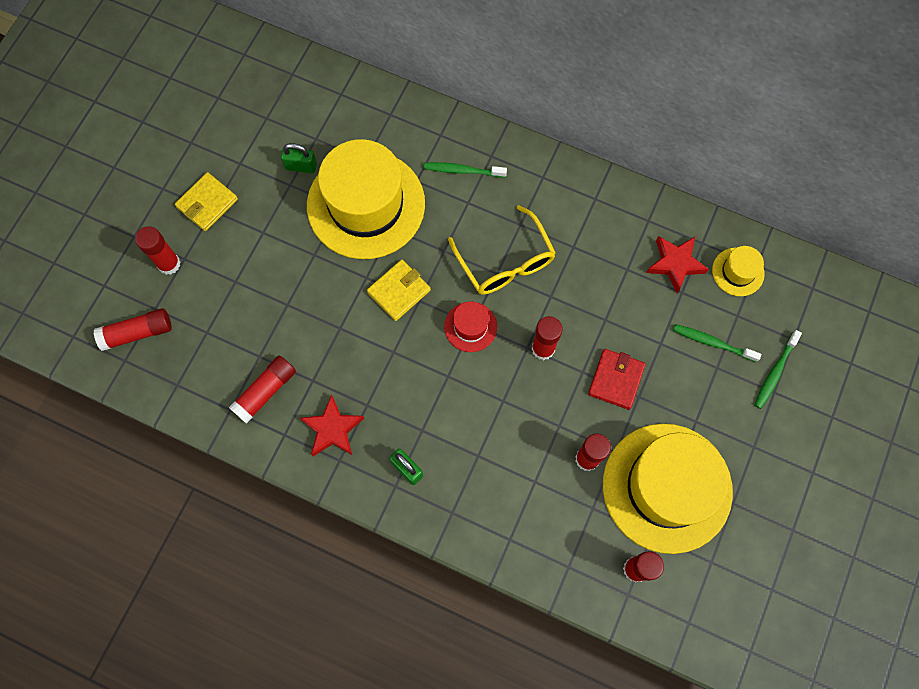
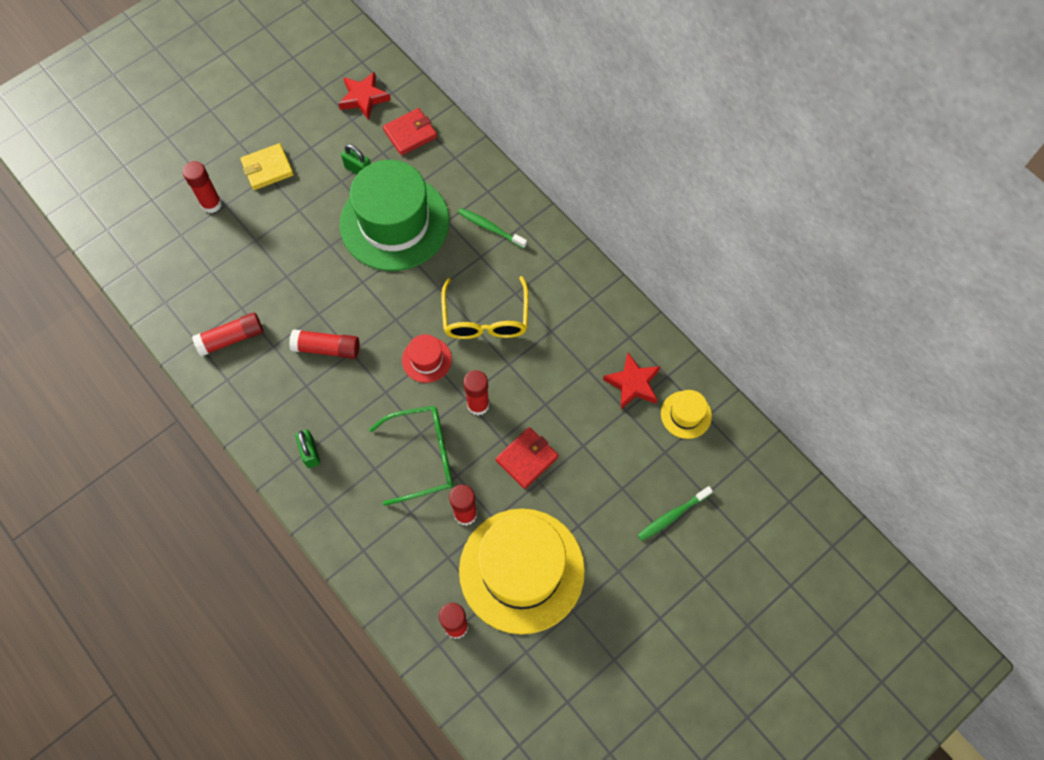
camera: 25 degrees right, 5 degrees down
red glue stick [94,308,172,351] -> red glue stick moved to [289,329,360,359]
red star [300,394,364,456] -> red star moved to [338,71,391,120]
yellow hat [307,139,425,259] -> green hat [340,160,449,271]
yellow wallet [367,259,431,321] -> none
green toothbrush [673,324,761,362] -> none
none -> green glasses [369,406,453,506]
none -> red wallet [383,108,437,156]

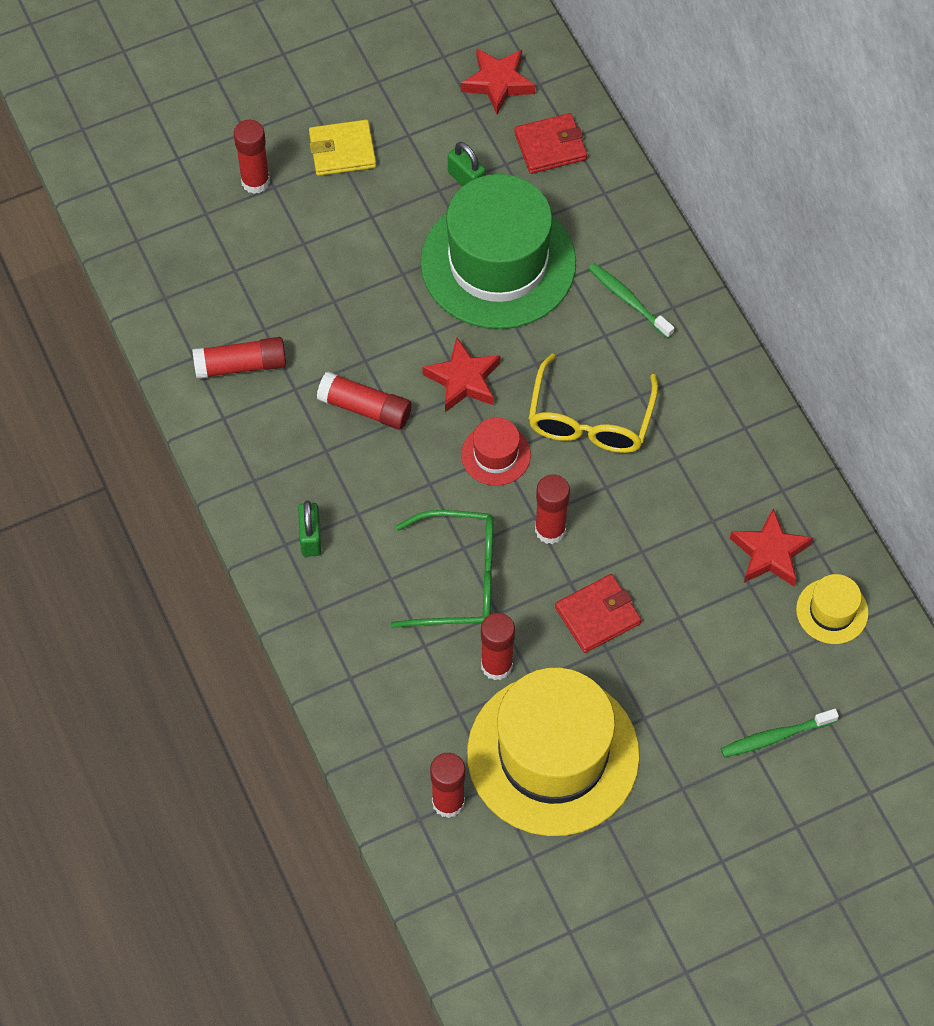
camera: 15 degrees right, 5 degrees down
none -> red star [422,337,501,412]

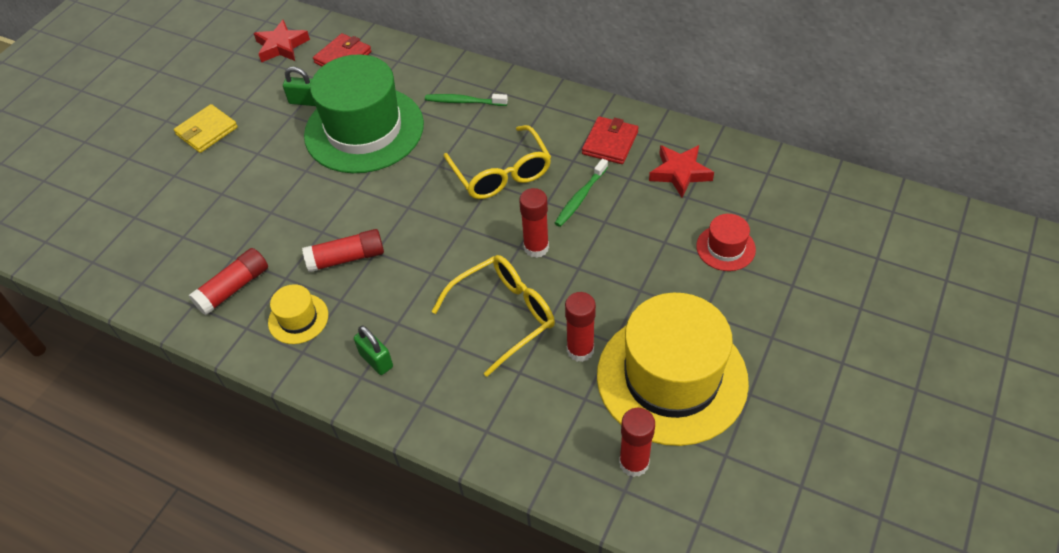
camera: 35 degrees left, 10 degrees down
red glue stick [234,120,270,194] -> none
green glasses [390,510,494,628] -> yellow glasses [432,255,555,377]
red star [422,337,501,412] -> none
red hat [461,417,531,486] -> red hat moved to [696,214,756,271]
red wallet [555,574,641,653] -> red wallet moved to [582,116,638,164]
green toothbrush [721,709,839,758] -> green toothbrush moved to [555,159,608,227]
yellow hat [796,574,869,644] -> yellow hat moved to [268,284,328,344]

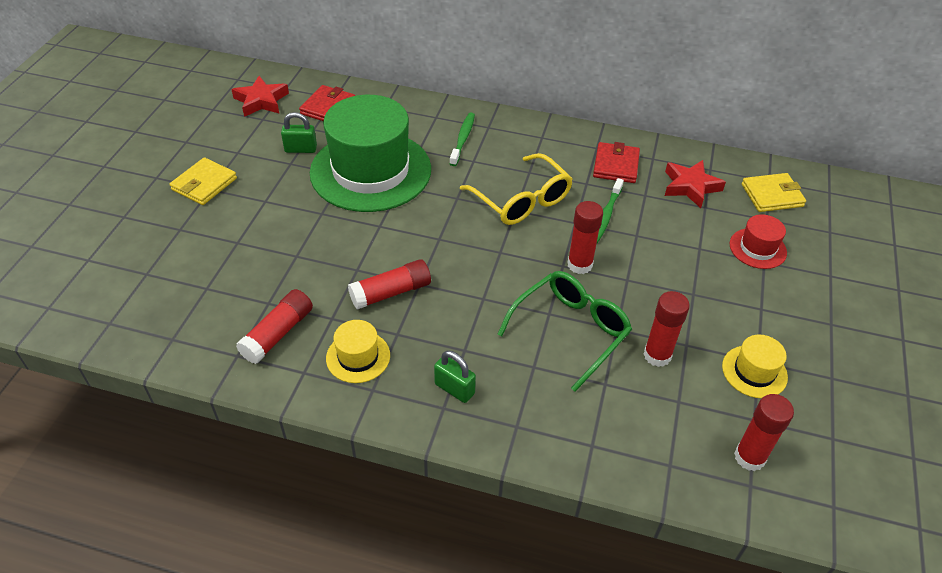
camera: 15 degrees left, 5 degrees down
green toothbrush [425,94,508,106] -> green toothbrush turned 105 degrees clockwise [450,112,475,166]
yellow glasses [432,255,555,377] -> green glasses [497,271,632,392]
yellow hat [597,293,749,446] -> yellow hat [722,334,788,398], size x0.43
none -> yellow wallet [742,173,806,212]

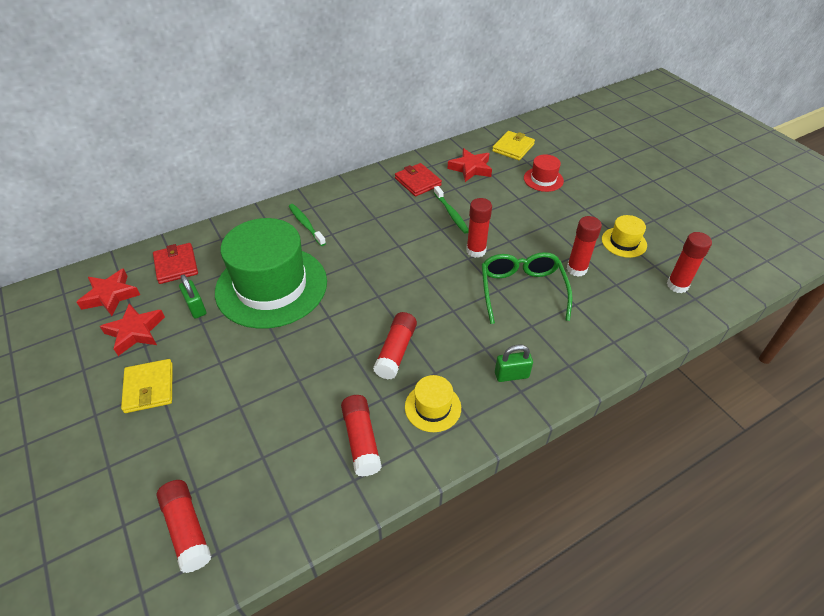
camera: 45 degrees left, 0 degrees up
green padlock [281,112,317,153] -> green padlock turned 75 degrees counterclockwise [179,275,206,319]
yellow glasses [460,153,573,225] -> none
none -> red star [100,303,165,356]
none -> red glue stick [157,480,212,573]

